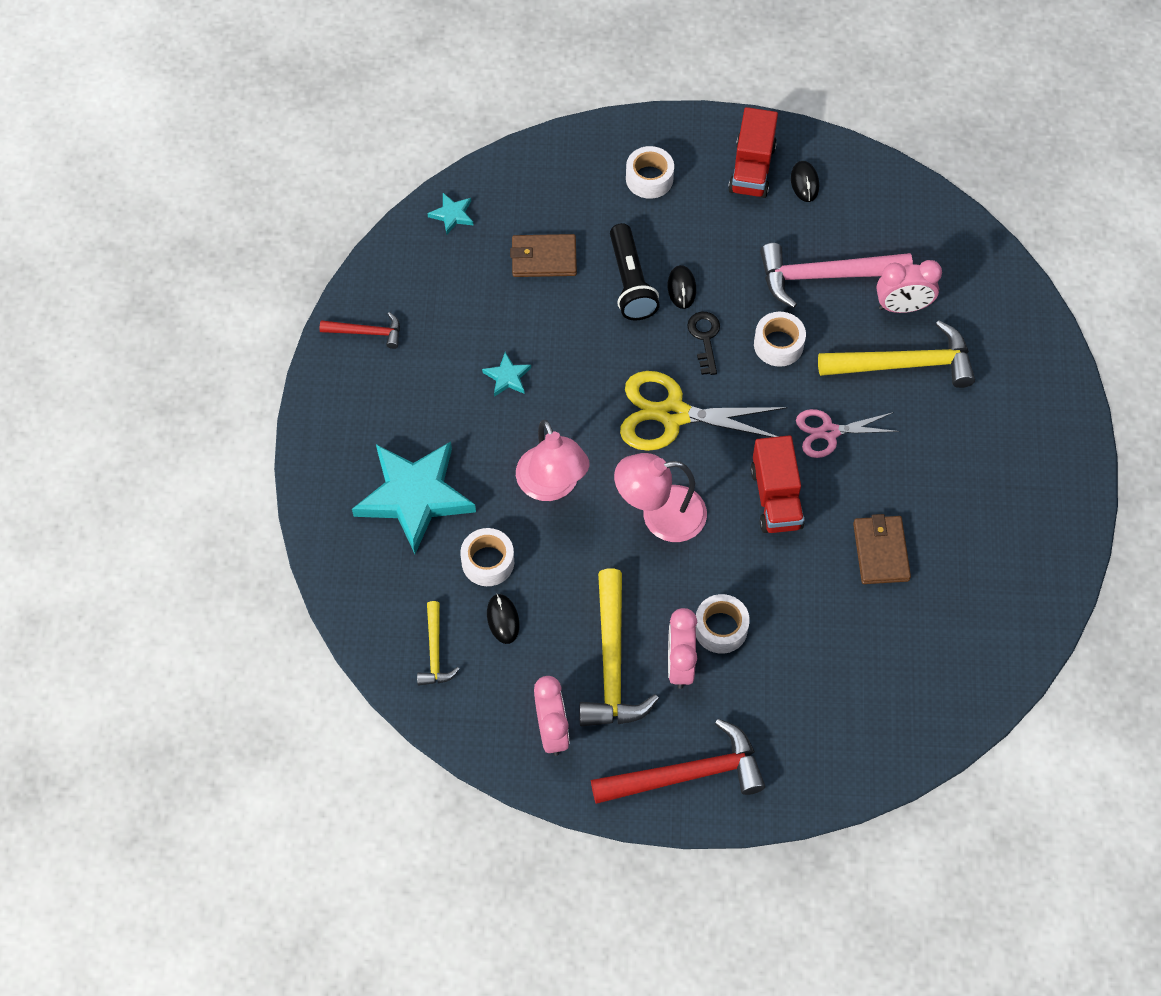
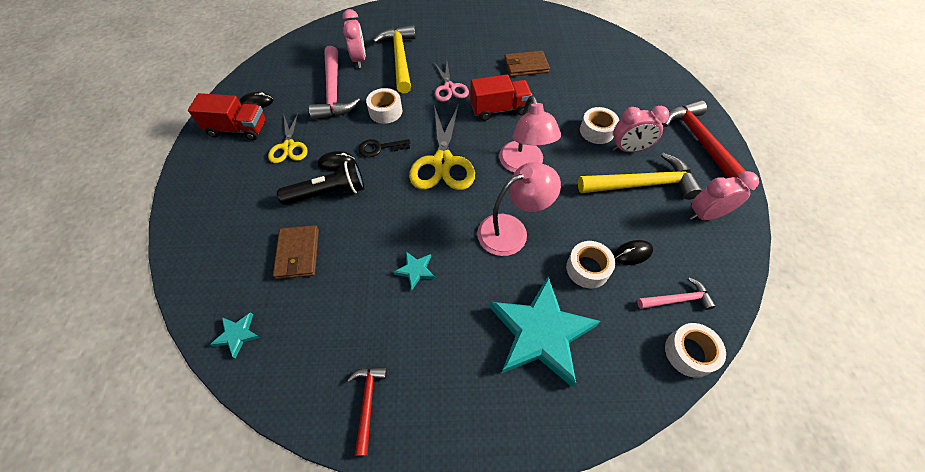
camera: 95 degrees left, 5 degrees down
yellow hammer [417,601,459,686] -> pink hammer [637,278,716,310]
white tape [626,146,674,199] -> white tape moved to [665,323,726,378]
none -> yellow scissors [268,111,308,163]

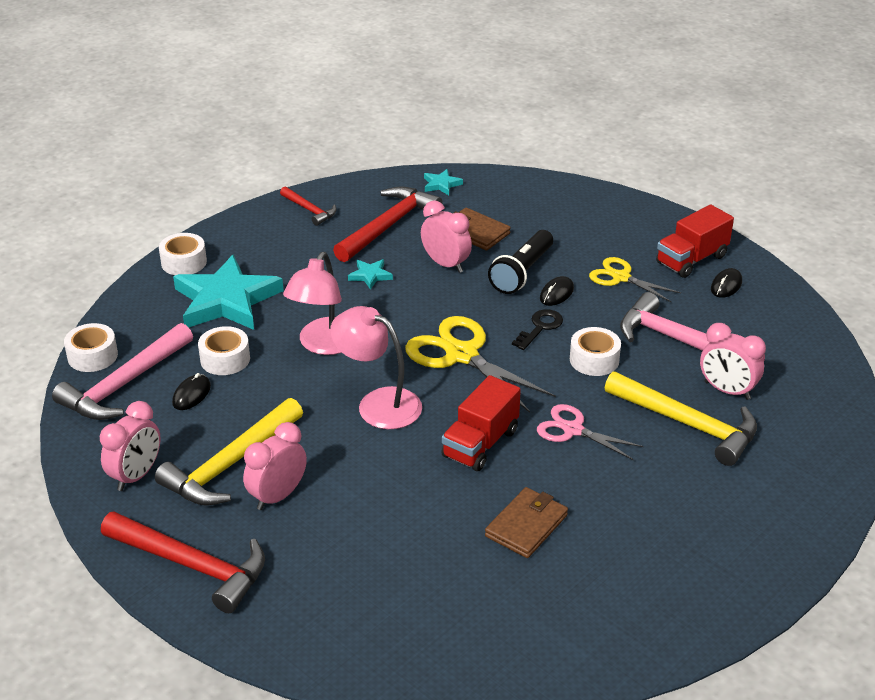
camera: 135 degrees right, 20 degrees down
white tape [580,107,619,144] -> white tape moved to [159,233,207,275]
pink hammer [637,278,716,310] -> pink hammer [52,323,193,420], size x1.87
none -> red hammer [333,186,442,262]
none -> pink clock [421,200,472,273]

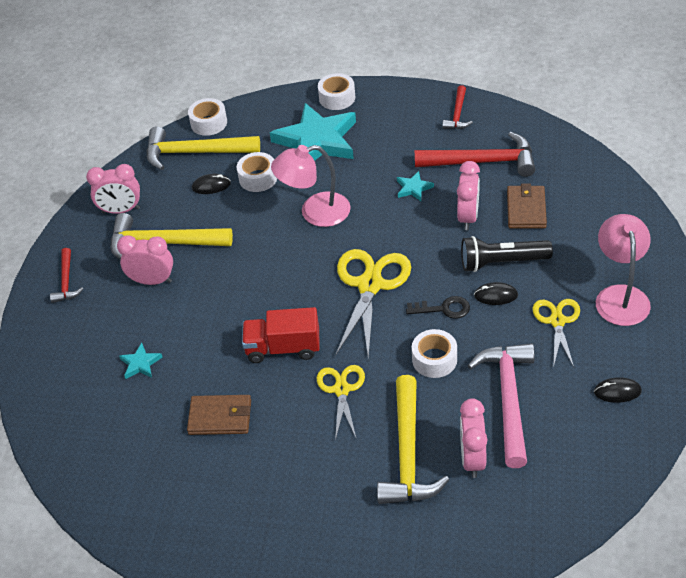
camera: 60 degrees right, 10 degrees up
pink hammer [52,323,193,420] -> yellow hammer [147,126,260,170]
red hammer [101,512,265,613] -> red hammer [50,248,84,303], size x0.53
pink lamp [330,306,422,429] -> pink lamp moved to [596,214,651,326]
turquoise star [424,169,463,195] -> turquoise star moved to [119,343,162,379]
pink scissors [537,404,643,460] -> yellow scissors [317,365,365,440]
red truck [656,205,734,278] -> none

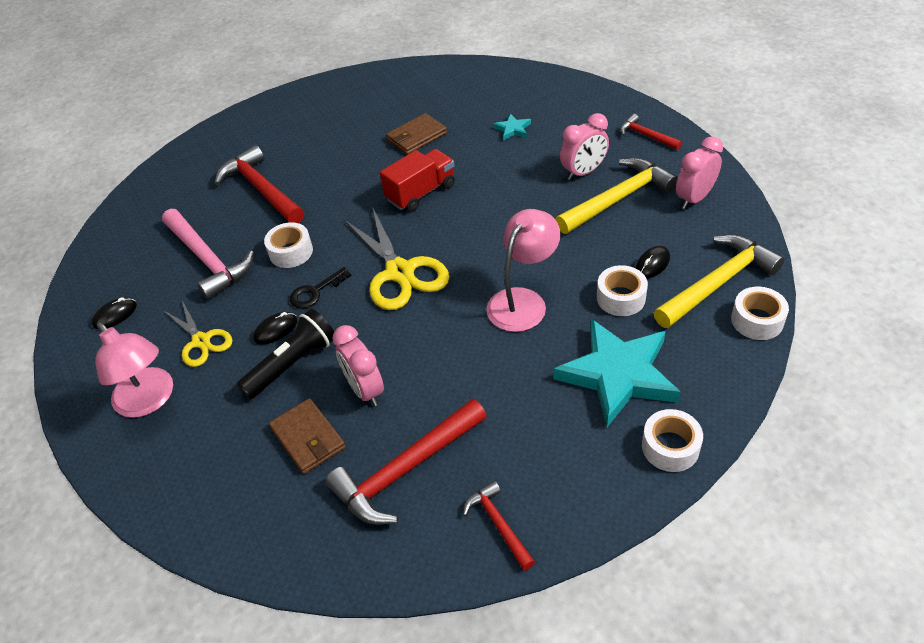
camera: 140 degrees right, 0 degrees up
yellow scissors [317,365,365,440] -> none
yellow hammer [377,375,449,504] -> red hammer [215,145,304,223]
turquoise star [397,171,434,201] -> none
pink clock [460,398,487,478] -> none

